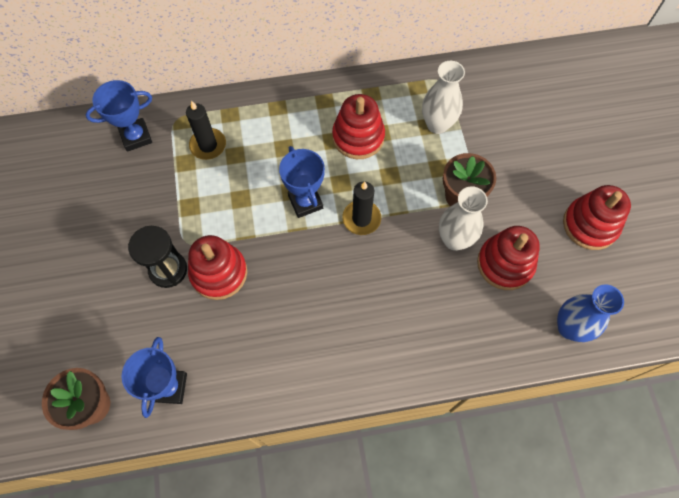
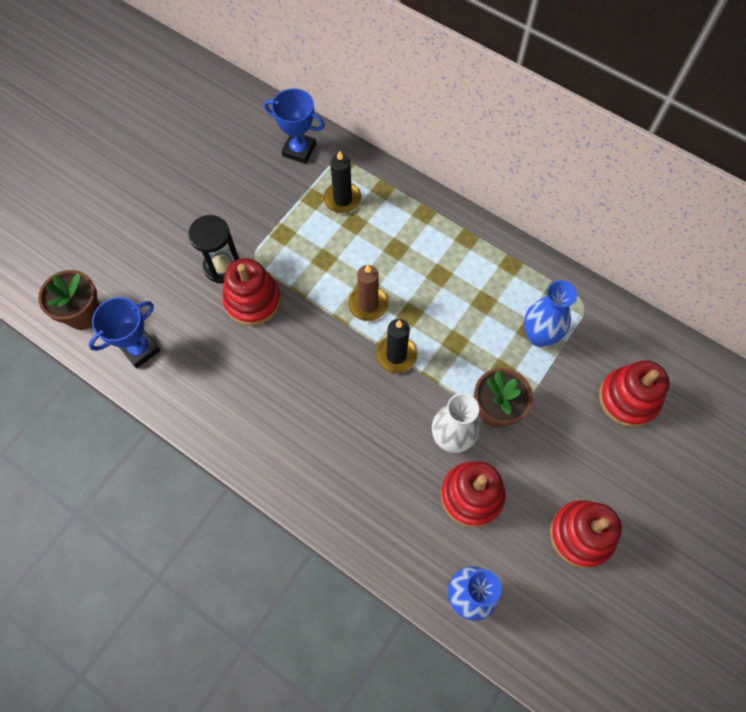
camera: 45 degrees right, 0 degrees up
blue trophy [279,146,325,218] -> brown candle [348,265,389,321]
red stacking toy [332,94,385,159] -> red stacking toy moved to [599,360,669,427]
white vase [422,61,465,134] -> blue vase [524,280,577,347]

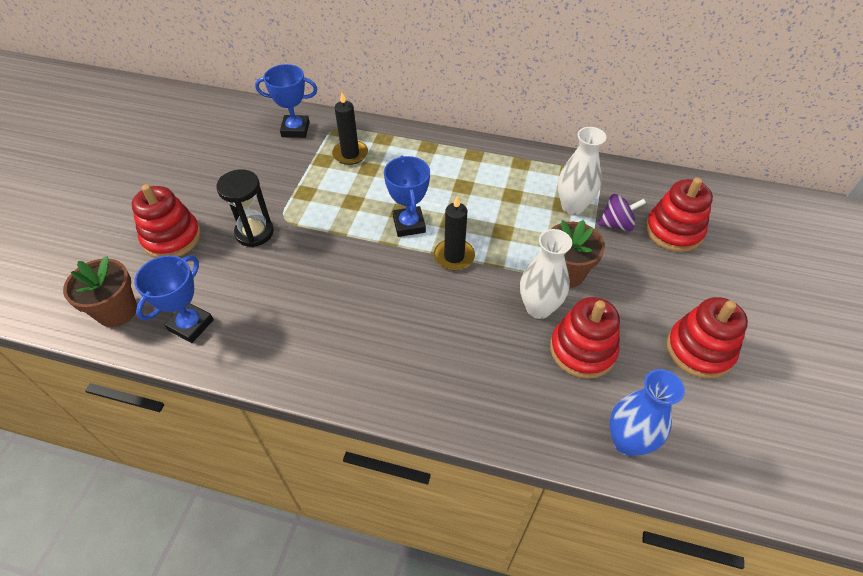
camera: 20 degrees left, 15 degrees down
red stacking toy [222,258,281,326] -> red stacking toy moved to [132,184,201,258]
brown candle [348,265,389,321] -> blue trophy [384,156,430,237]
blue vase [524,280,577,347] -> white vase [558,127,606,215]
none -> purple spinning top [598,194,646,231]

